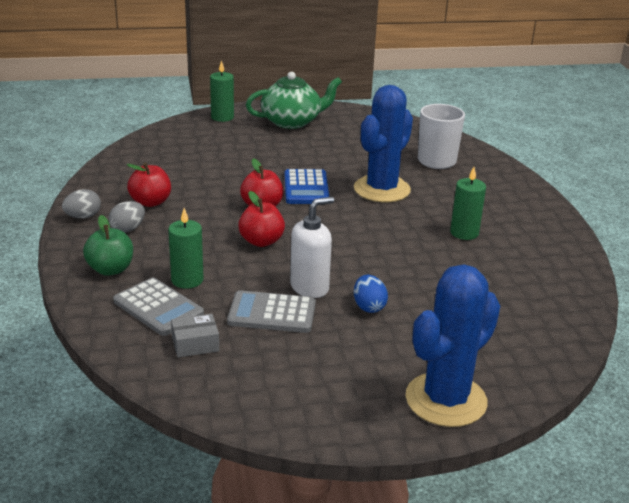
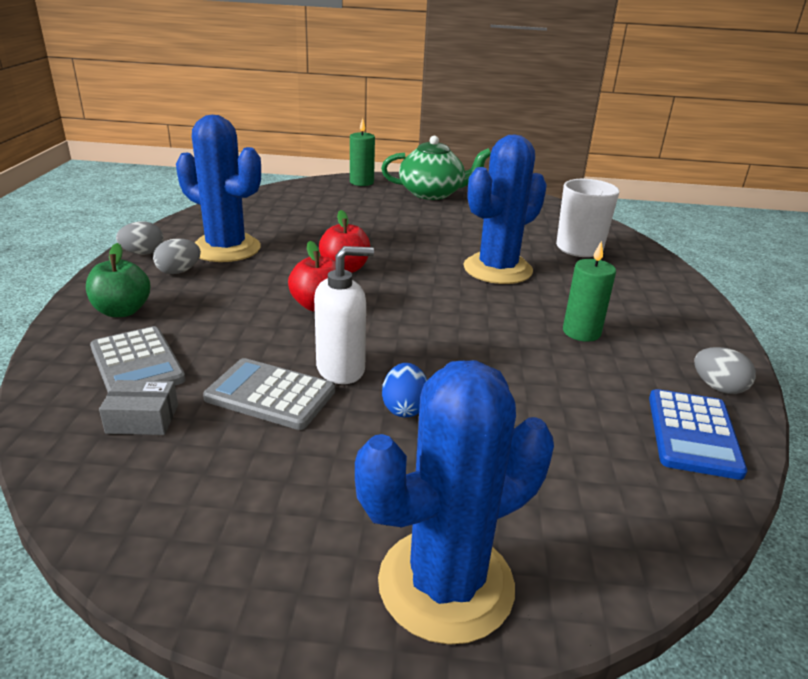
camera: 15 degrees right, 0 degrees up
red apple [127,162,171,207] -> blue cactus [176,115,261,262]
green candle [168,208,204,289] -> none
blue calculator [285,169,329,204] -> blue calculator moved to [649,389,747,480]
none -> grey egg [694,347,756,394]

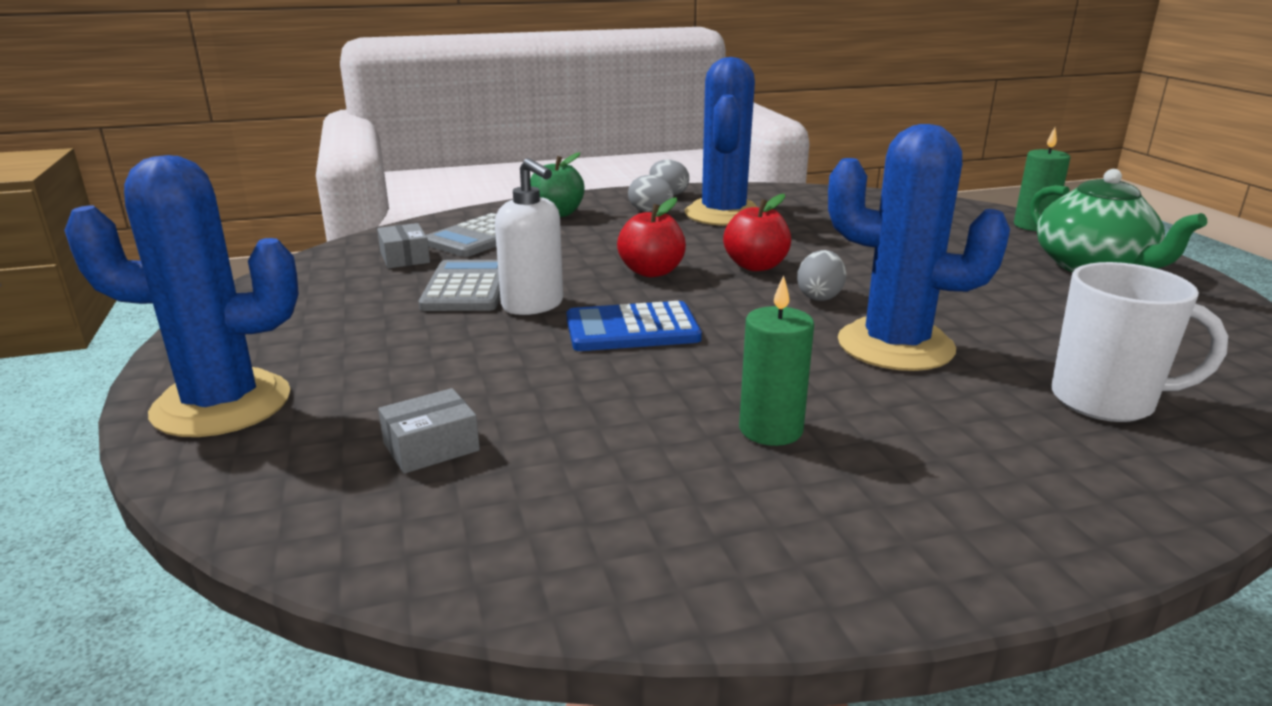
camera: 70 degrees right, 5 degrees down
blue cactus [355,360,554,645] -> blue cactus turned 45 degrees counterclockwise [64,155,299,437]
blue egg [382,363,427,417] -> none
blue calculator [649,389,747,480] -> blue calculator moved to [567,301,702,351]
grey egg [694,347,756,394] -> grey egg moved to [797,250,846,301]
none -> grey box [378,388,480,474]

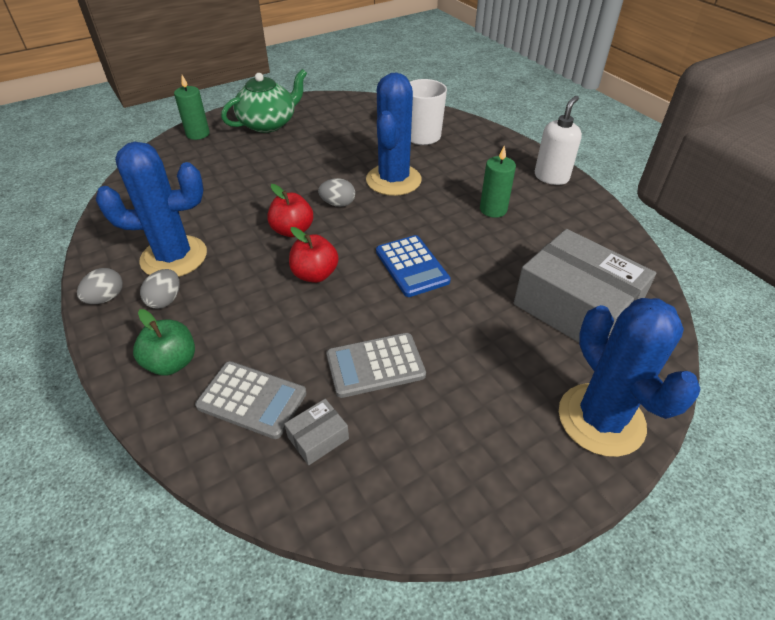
camera: 105 degrees left, 20 degrees up
grey box [378,388,480,474] -> grey box [514,229,656,343], size x2.46
white soap dispenser [495,158,563,315] -> white soap dispenser moved to [535,96,582,185]

